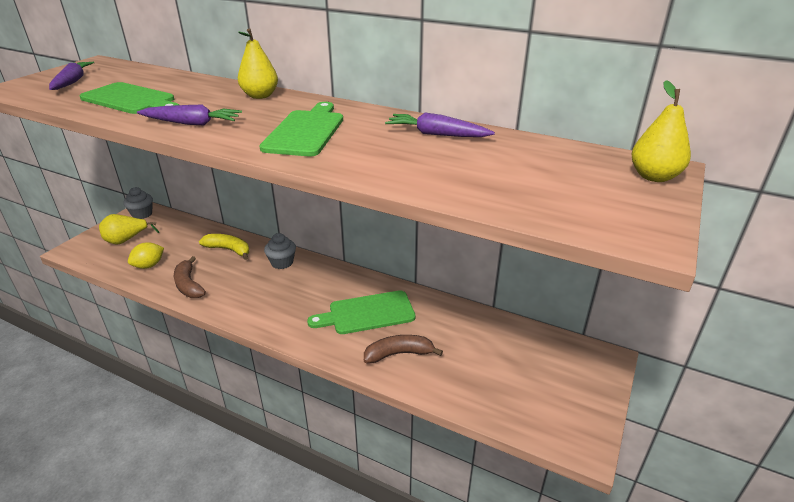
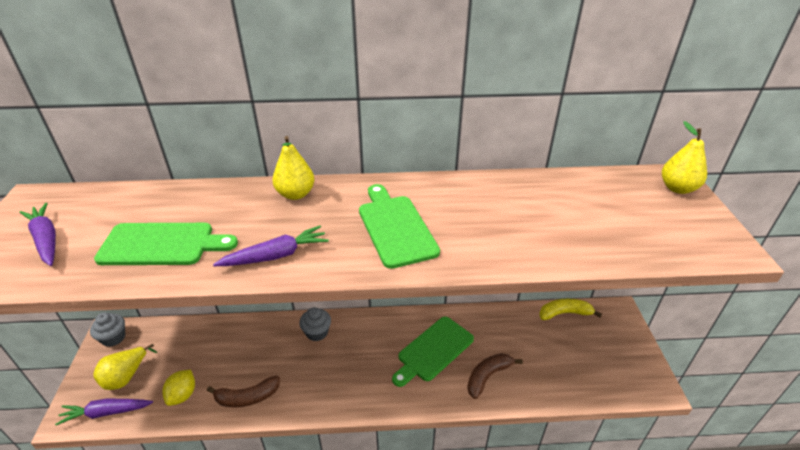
camera: 30 degrees left, 5 degrees up
brown banana [174,256,206,298] -> brown banana turned 45 degrees counterclockwise [207,376,280,408]
yellow banana [199,234,249,260] -> yellow banana moved to [539,299,602,320]
purple carrot [385,113,495,137] -> purple carrot moved to [55,399,153,425]

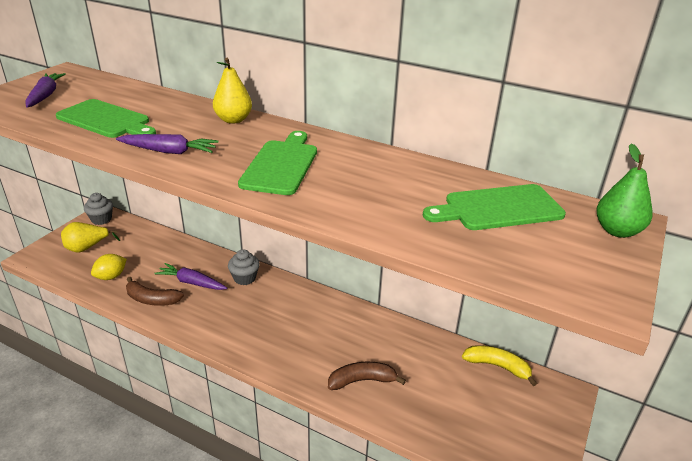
camera: 30 degrees right, 5 degrees down
purple carrot [55,399,153,425] -> purple carrot moved to [154,263,227,290]
green cutting board [392,317,474,387] -> green cutting board moved to [423,184,566,230]
yellow pear [662,121,707,194] -> green pear [596,143,653,238]

